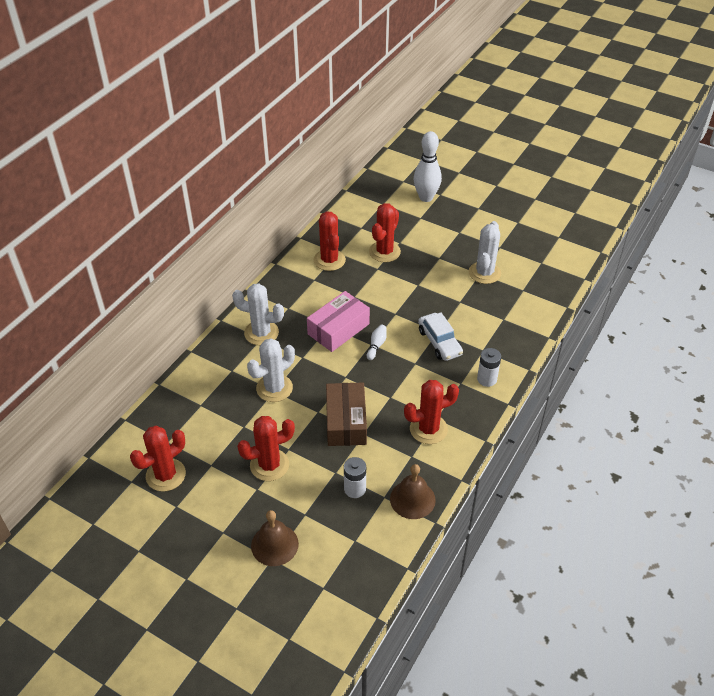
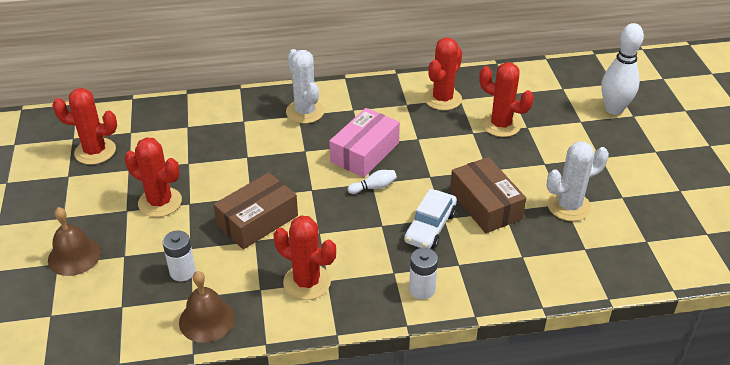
camera: 50 degrees right, 5 degrees down
white cactus [247,338,295,402] -> none
pink box [307,291,370,352] -> pink box turned 60 degrees counterclockwise [329,108,400,177]
red cactus [369,203,401,262] -> red cactus turned 45 degrees clockwise [479,62,534,137]
none -> brown box [450,157,526,233]

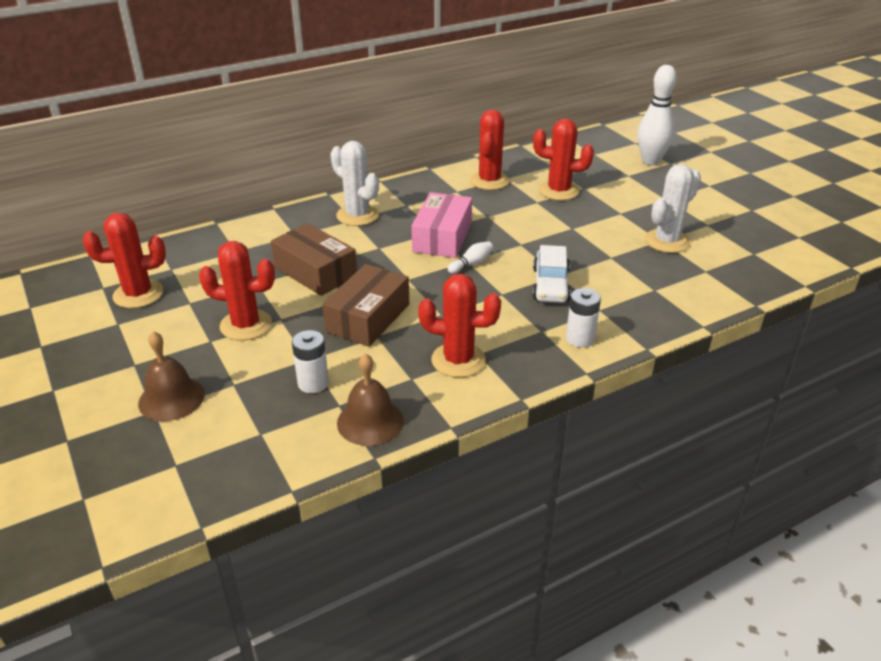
camera: 20 degrees left, 5 degrees down
brown box [450,157,526,233] -> brown box moved to [271,223,357,296]

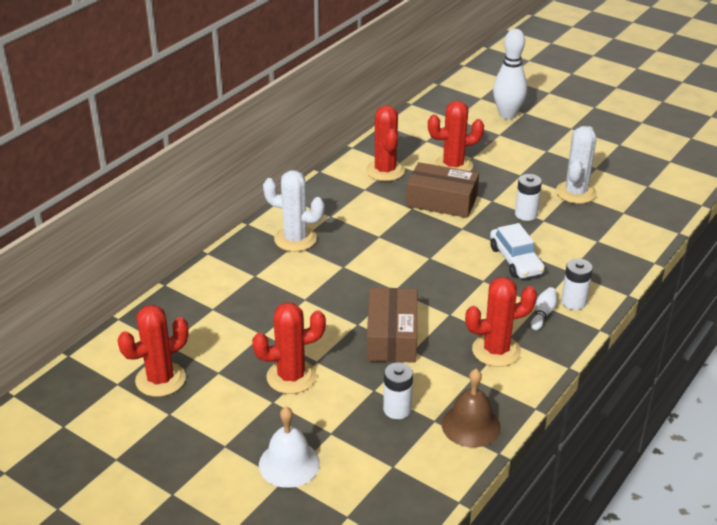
camera: 25 degrees left, 0 degrees up
brown bell [138,331,205,421] -> white bell [259,407,320,488]
brown box [271,223,357,296] -> brown box moved to [406,162,479,218]
pink box [411,192,472,258] -> none
white bowling pin [448,241,493,274] -> white bowling pin moved to [531,287,557,330]
none -> white battery [515,174,542,221]

